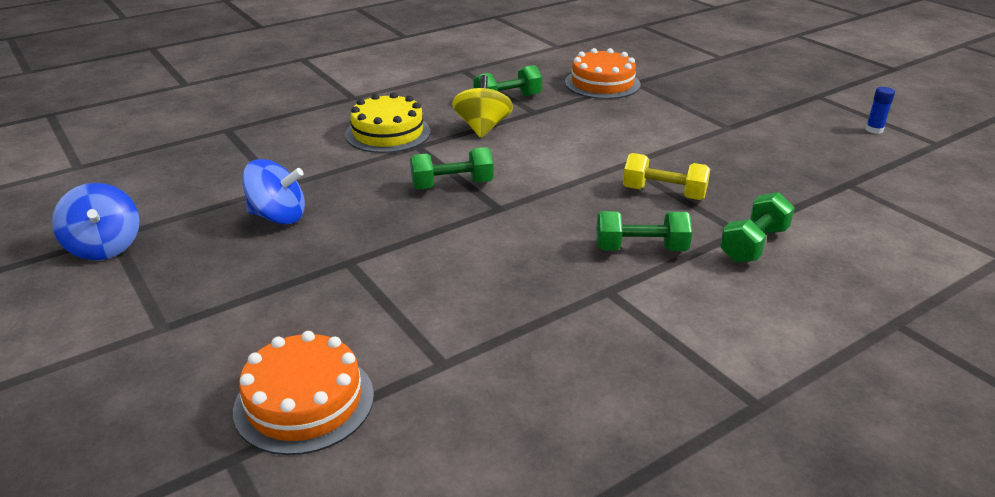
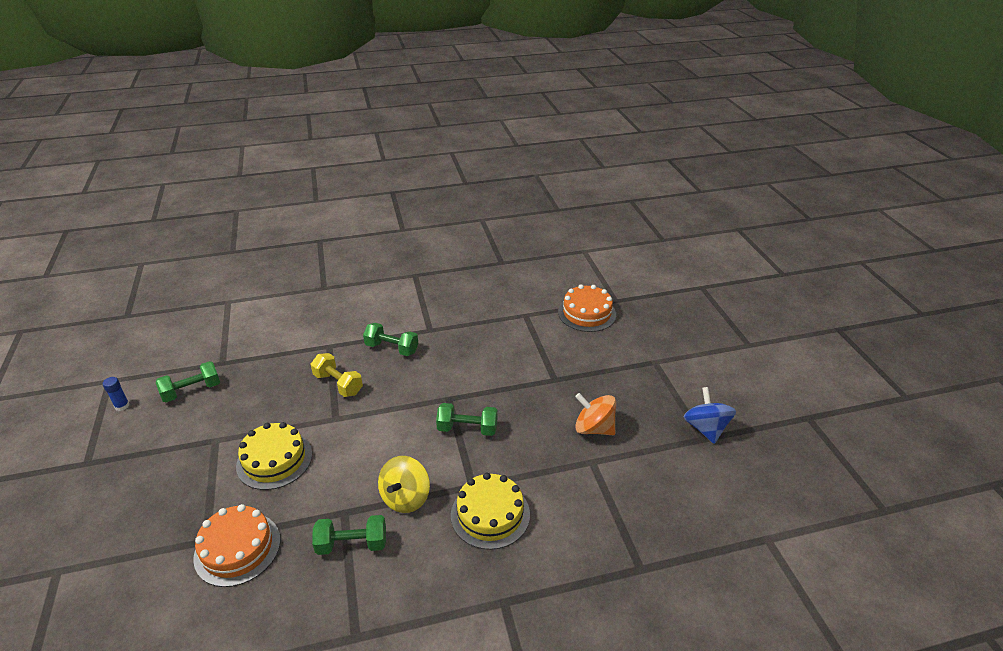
camera: 160 degrees left, 5 degrees up
blue spinning top [242,159,305,224] -> orange spinning top [575,393,616,435]
green dumbbell [720,192,795,263] -> green dumbbell moved to [156,361,220,403]
none -> yellow cake [236,422,312,490]

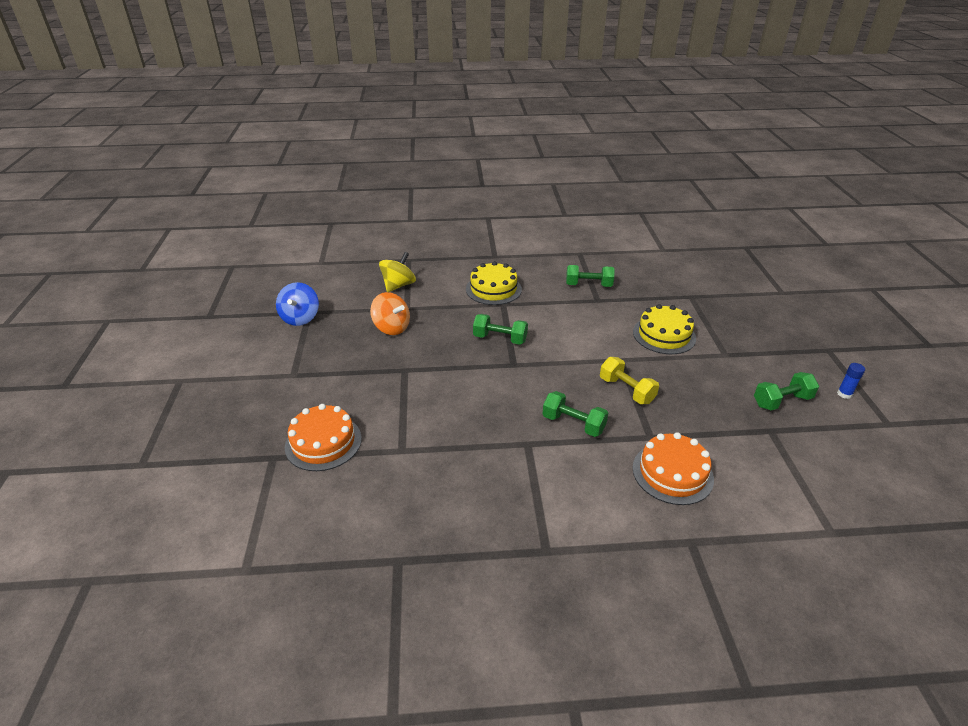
camera: 170 degrees left, 0 degrees up
orange cake [193,504,280,587] -> orange cake moved to [632,432,714,505]
yellow spinning top [378,456,430,513] -> yellow spinning top moved to [379,252,416,292]

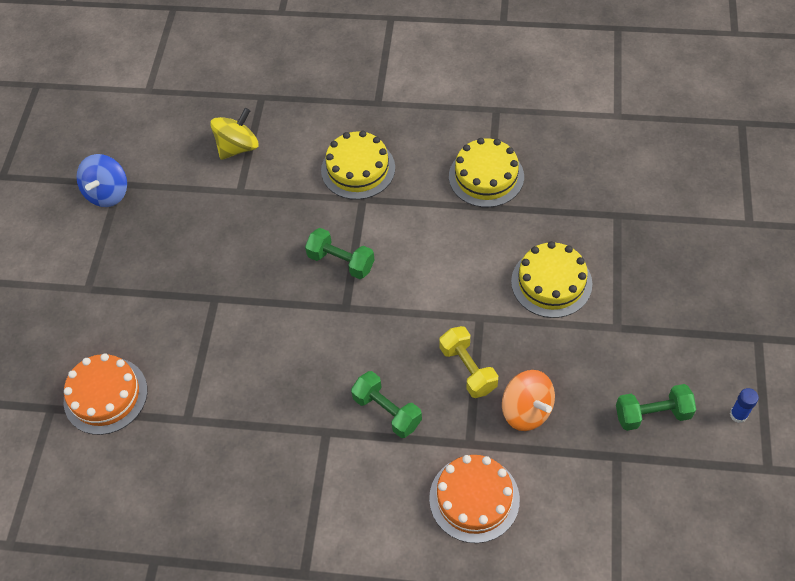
camera: 15 degrees right, 20 degrees up
orange spinning top [370,292,410,335] -> orange spinning top moved to [502,370,555,431]
green dumbbell [566,265,614,287] -> yellow cake [449,138,524,207]

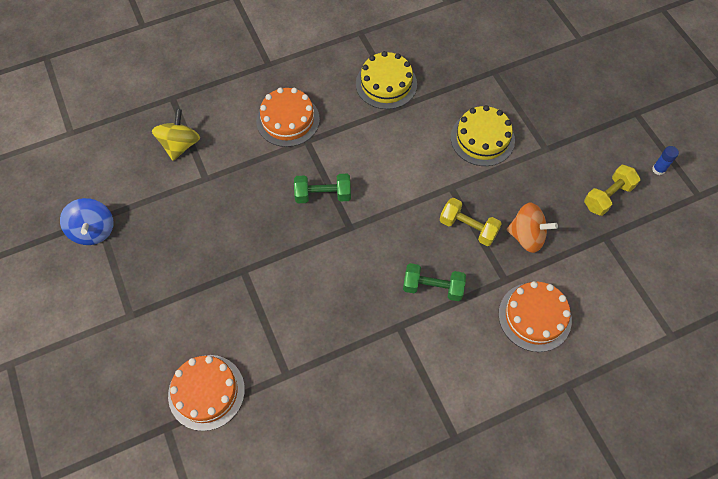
camera: 35 degrees left, 5 degrees up
yellow cake [321,131,395,200] -> orange cake [256,87,320,147]
green dumbbell [616,384,696,431] -> yellow dumbbell [584,165,640,216]

